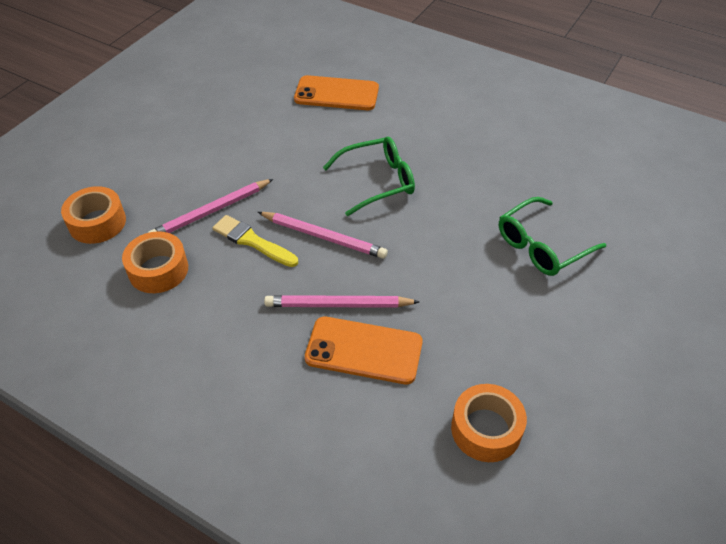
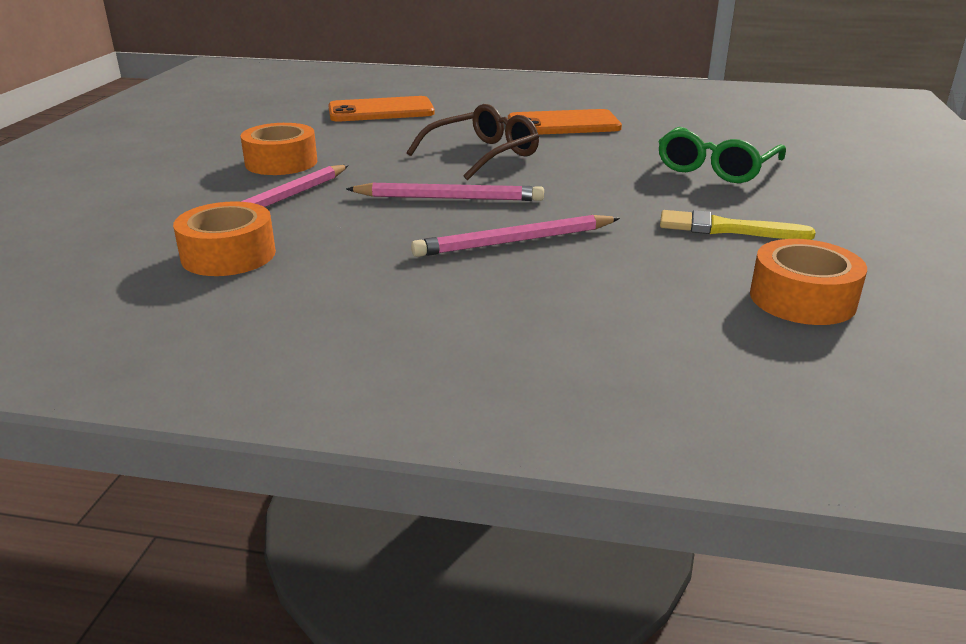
camera: 20 degrees left, 20 degrees down
orange tape [61,186,126,244] -> orange tape moved to [241,123,317,175]
yellow brush [212,215,298,267] -> yellow brush moved to [660,210,816,240]
orange phone [305,316,423,384] -> orange phone moved to [508,109,622,135]
green glasses [323,137,415,216] -> brown glasses [407,104,539,180]

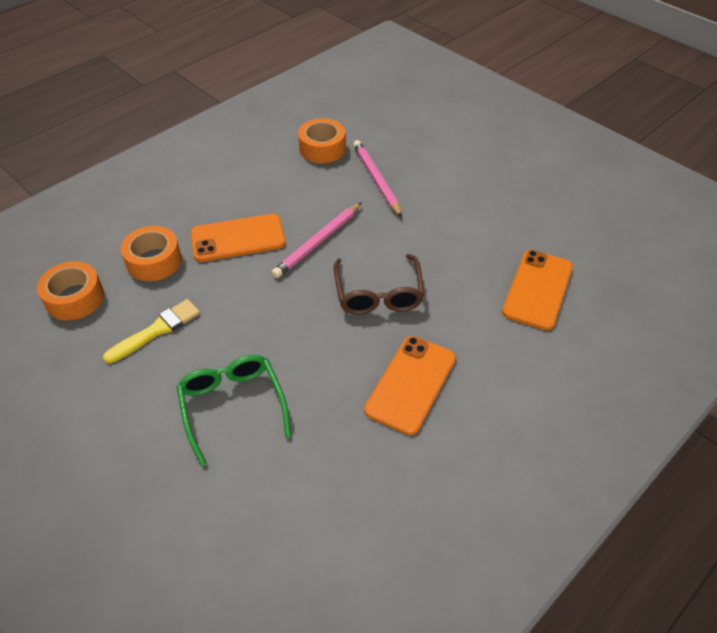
camera: 125 degrees right, 20 degrees up
orange tape [241,123,317,175] -> orange tape moved to [121,226,182,281]
pink pencil [411,215,620,257] -> orange phone [190,214,286,262]

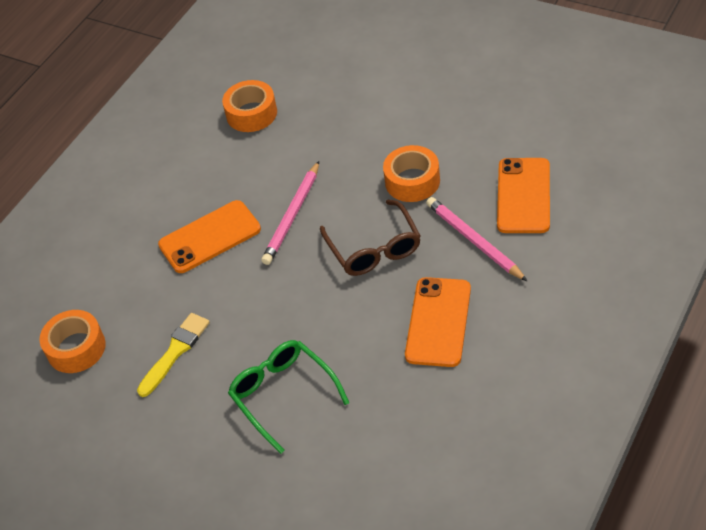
camera: 10 degrees left, 0 degrees up
orange tape [121,226,182,281] -> orange tape moved to [383,145,440,202]
pink pencil [353,140,402,217] -> pink pencil moved to [426,197,527,281]

